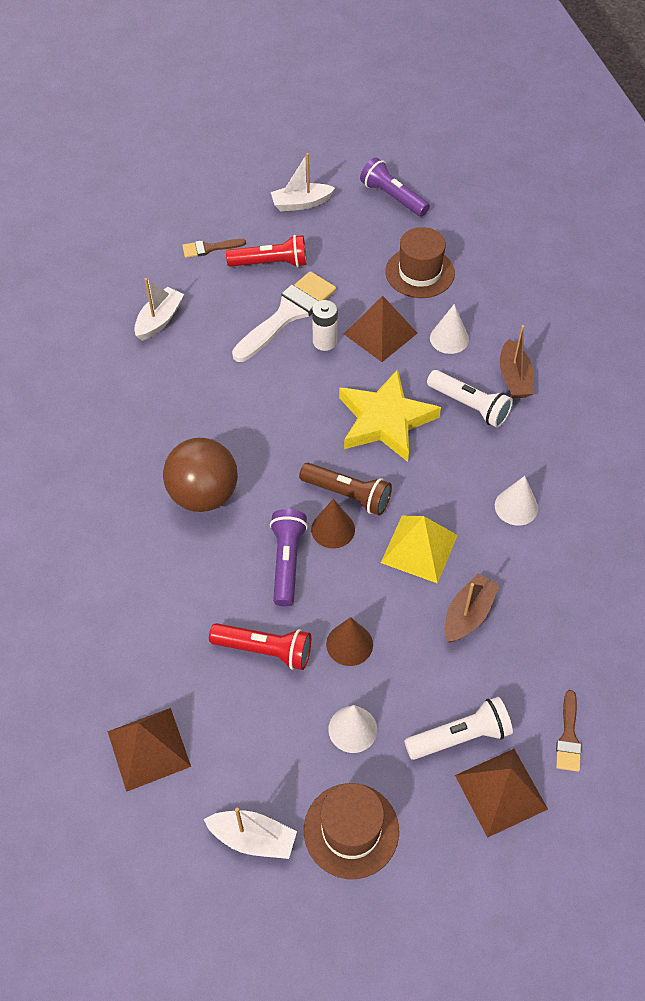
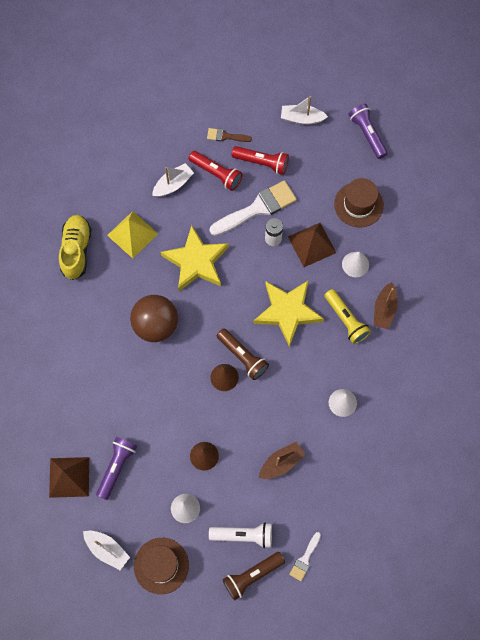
camera: 20 degrees right, 15 degrees up
red flashlight [209,623,311,670] -> red flashlight moved to [188,151,242,191]
purple flashlight [270,509,308,607] -> purple flashlight moved to [96,437,137,500]
yellow pyramid [381,516,458,584] -> yellow pyramid moved to [107,211,158,258]
white flashlight [427,370,513,428] -> yellow flashlight [324,289,371,344]
brown pyramid [455,749,548,838] -> brown flashlight [222,552,285,601]
brown brush [556,690,582,772] -> white brush [289,532,321,581]
none -> yellow shoe [59,215,91,280]
none -> yellow star [161,225,229,291]

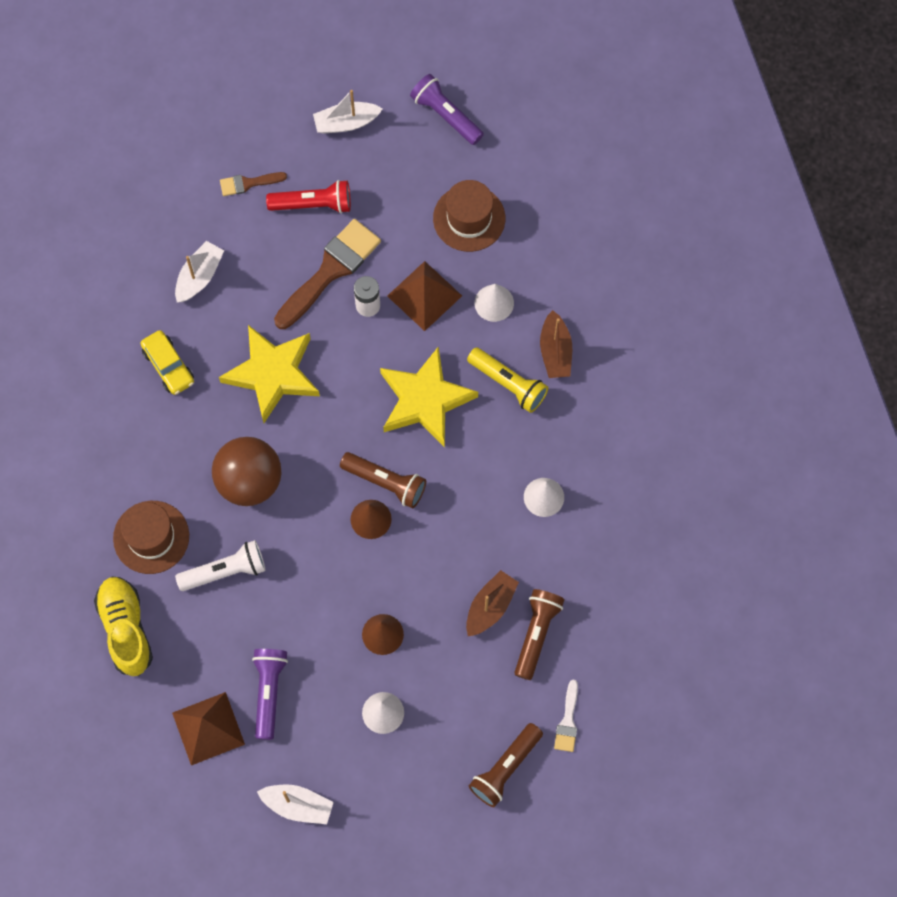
camera: 20 degrees left, 0 degrees up
yellow shoe [59,215,91,280] -> yellow shoe moved to [94,576,153,676]
yellow pyramid [107,211,158,258] -> yellow car [140,330,194,395]
brown hat [134,538,189,594] -> brown hat moved to [113,501,189,574]
red flashlight [188,151,242,191] -> none
white flashlight [209,522,272,548] -> white flashlight moved to [175,540,266,591]
white brush [210,180,297,236] -> brown brush [274,219,381,329]
none -> brown flashlight [514,589,565,680]

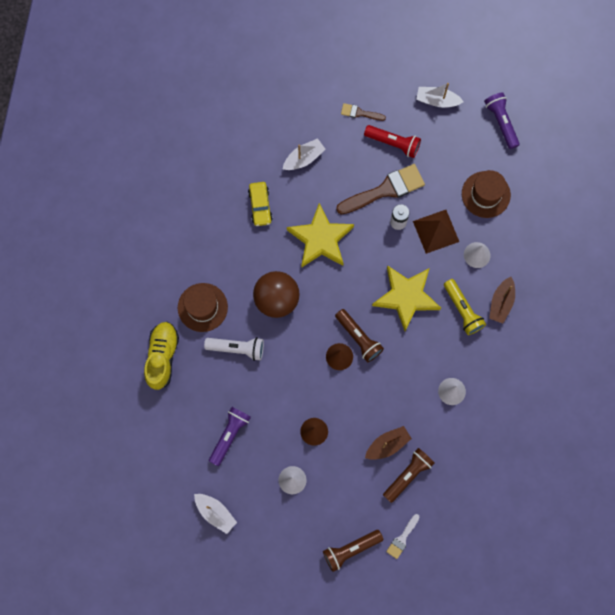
camera: 25 degrees right, 5 degrees up
brown pyramid [172,692,245,765] -> none

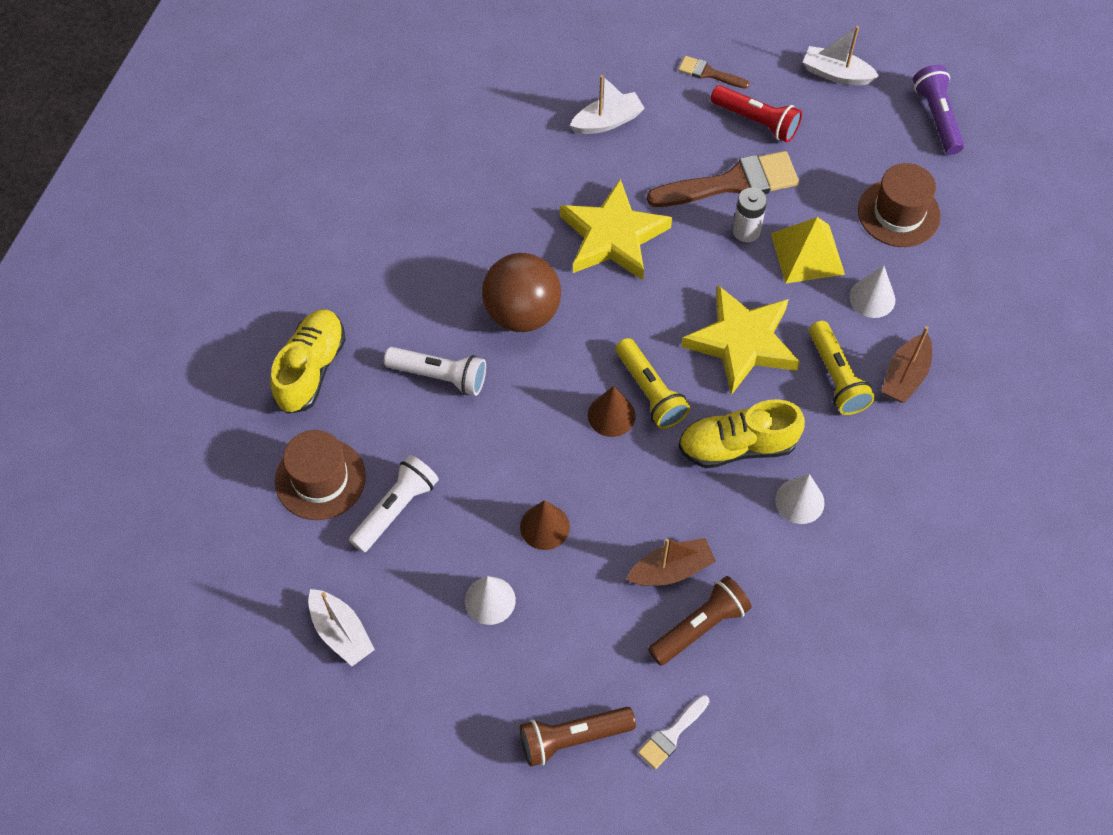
camera: 10 degrees right, 15 degrees down
brown hat [178,283,228,332] -> brown hat moved to [275,430,366,520]
purple flashlight [209,407,251,466] -> white flashlight [349,455,439,553]
yellow car [248,182,273,226] -> none
brown flashlight [335,309,384,362] -> yellow flashlight [616,338,690,429]
brown pyramid [413,210,459,254] -> yellow pyramid [771,217,845,284]
none -> yellow shoe [678,399,805,468]

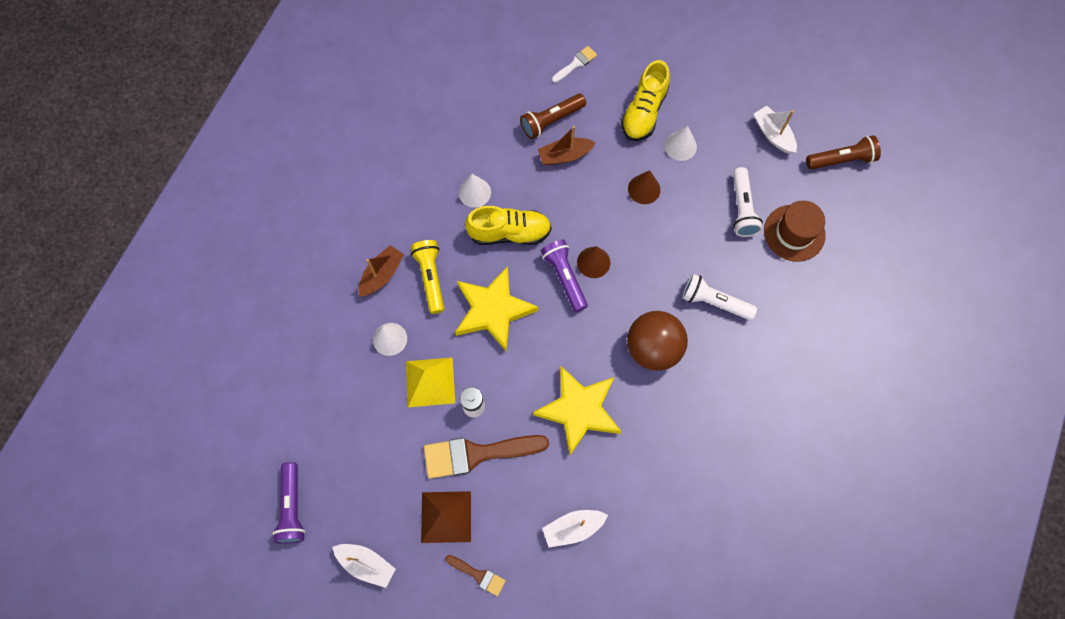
camera: 175 degrees left, 10 degrees up
yellow shoe [270,309,346,414] -> yellow shoe moved to [621,60,670,141]
white flashlight [349,455,439,553] -> white flashlight turned 45 degrees counterclockwise [733,167,763,237]
brown flashlight [520,707,636,766] -> brown flashlight moved to [806,135,881,170]
yellow flashlight [616,338,690,429] -> purple flashlight [541,240,588,312]
red flashlight [710,85,802,143] -> brown pyramid [421,491,471,543]
brown hat [858,163,941,247] -> none

